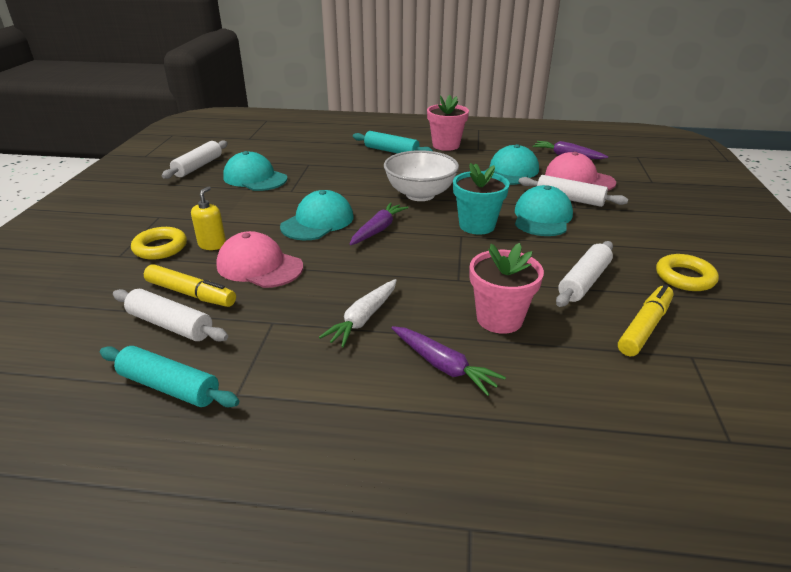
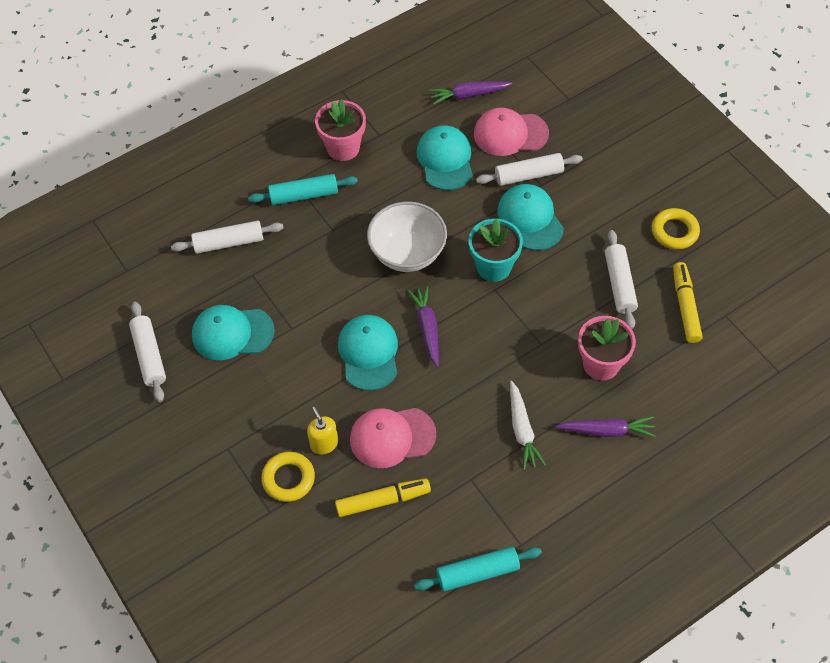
camera: 40 degrees left, 25 degrees up
white rolling pin [113,289,228,341] -> white rolling pin moved to [171,221,284,254]

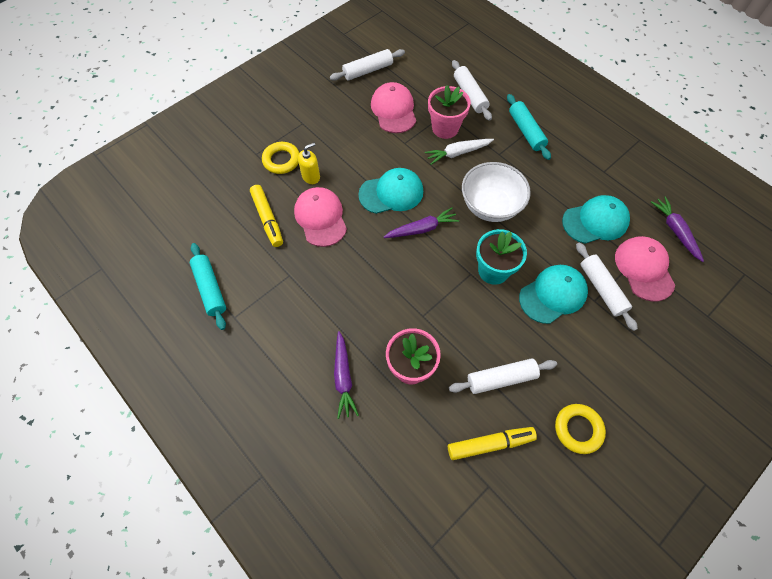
camera: 80 degrees right, 5 degrees up
turquoise cap [192,305,275,360] -> pink cap [371,82,416,133]
pink flower pot [315,99,366,161] -> pink flower pot moved to [428,85,471,139]
white carrot [510,381,546,470] -> white carrot moved to [425,139,494,165]

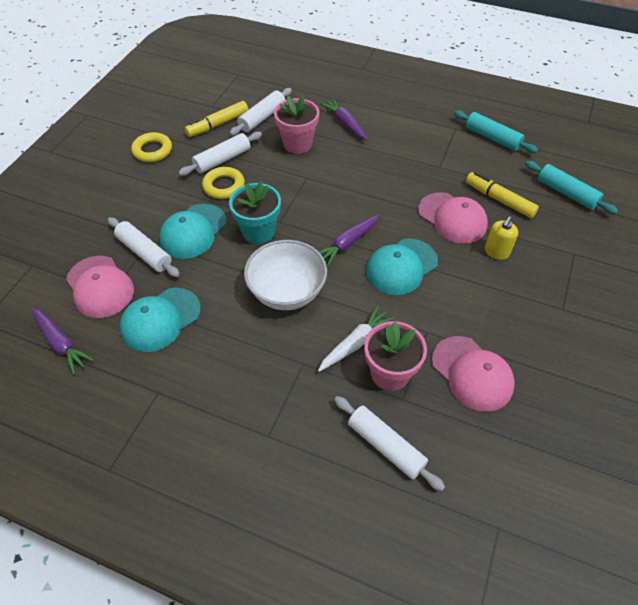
camera: 155 degrees right, 10 degrees down
yellow ring [262,142,299,174] -> yellow ring moved to [202,167,245,199]
white rolling pin [330,49,405,81] -> white rolling pin moved to [230,88,292,136]
turquoise rolling pin [507,94,551,160] -> turquoise rolling pin moved to [525,161,618,214]

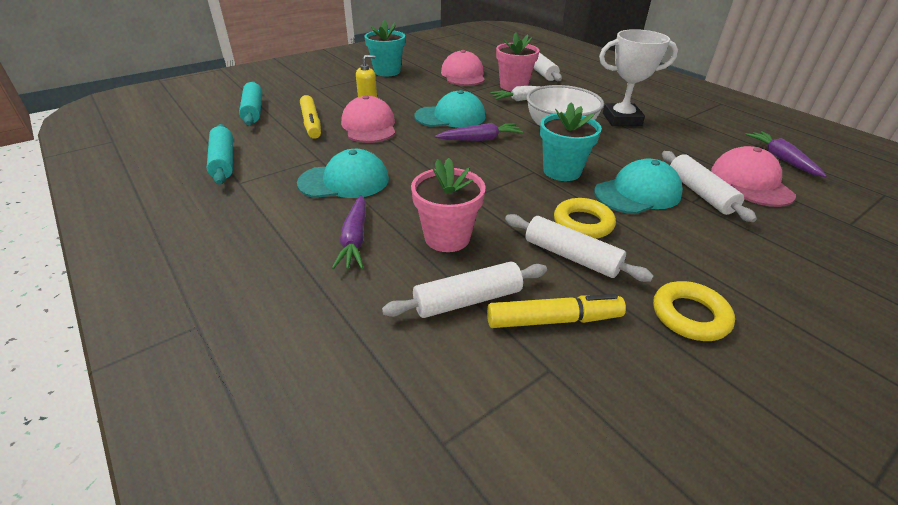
camera: 150 degrees left, 15 degrees down
turquoise cap [120,288,201,352] -> turquoise cap moved to [297,149,389,198]
white rolling pin [178,132,262,176] -> white rolling pin turned 45 degrees clockwise [505,214,654,282]
none -> turquoise flower pot [364,20,405,76]
none -> white trophy [599,29,678,126]

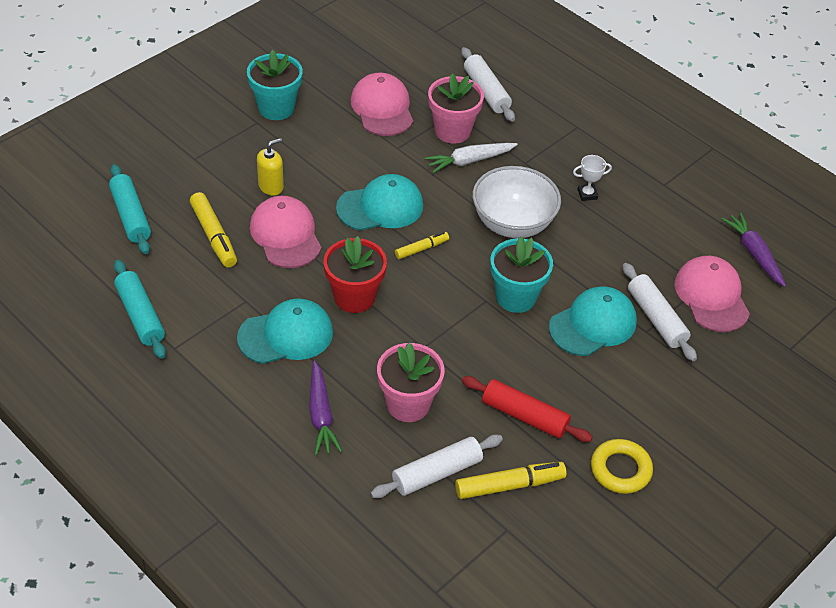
camera: 10 degrees left, 10 degrees up
purple carrot [435,123,523,141] -> yellow marker [395,232,449,259]
white rolling pin [505,214,654,282] -> red rolling pin [462,376,593,442]
yellow ring [554,198,616,239] -> none
white trophy [599,29,678,126] -> white trophy [573,155,612,201], size x0.45
none -> red flower pot [324,236,387,313]

